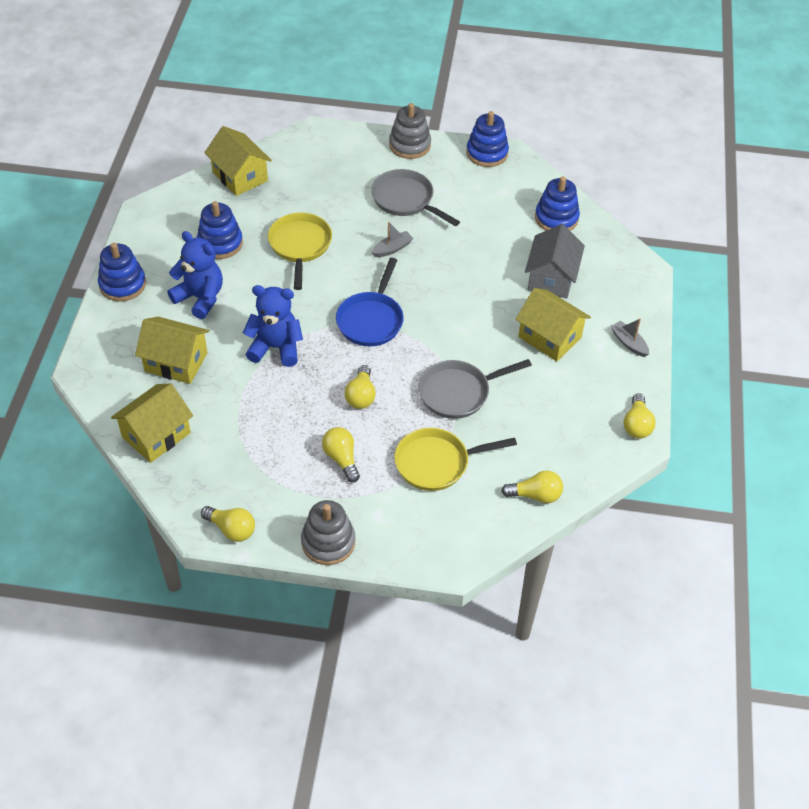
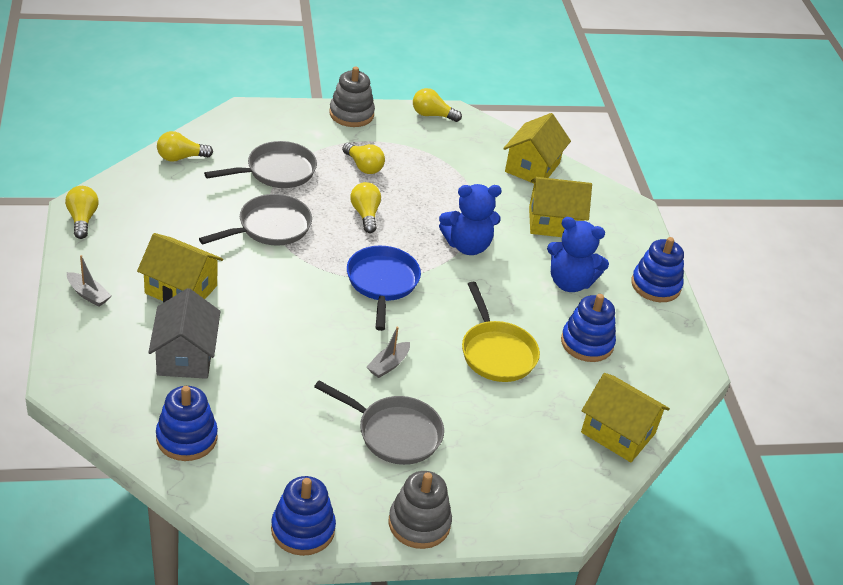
camera: 160 degrees right, 10 degrees down
yellow pan [394,428,517,491] -> grey pan [204,141,317,188]

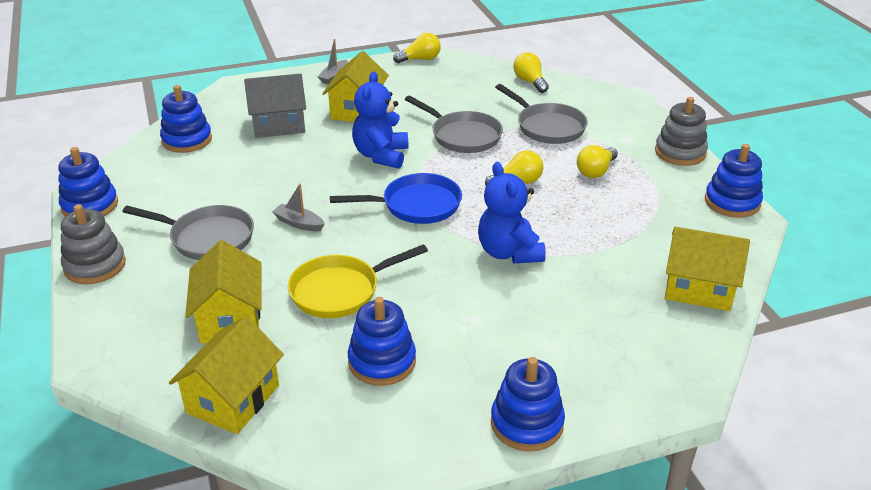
camera: 85 degrees right, 5 degrees down
grey pan [314,380,444,465] -> grey pan turned 90 degrees counterclockwise [122,205,254,260]
yellow light bulb [413,88,462,122] -> blue stacking toy [705,144,763,218]
yellow house [529,177,592,237] -> yellow house moved to [185,240,262,344]
blue teddy bear [547,217,609,292] -> blue teddy bear moved to [352,71,409,169]

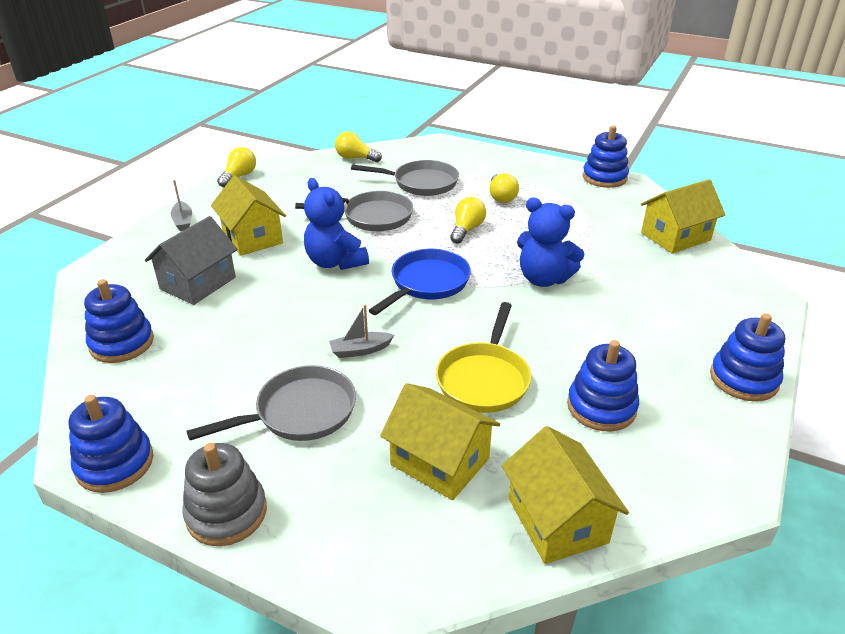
camera: 45 degrees left, 0 degrees up
grey stacking toy [655,97,708,166] -> none

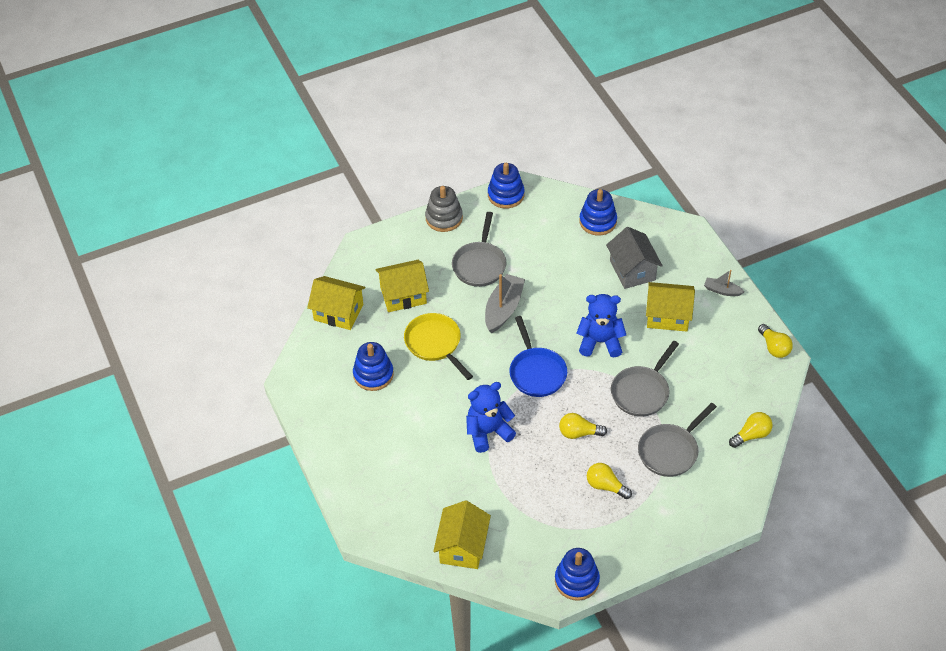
camera: 130 degrees right, 15 degrees up
grey boat [329,305,394,358] -> grey boat [485,274,525,333], size x1.81
yellow light bulb [450,197,486,244] -> yellow light bulb turned 120 degrees clockwise [559,413,607,439]
blue stacking toy [710,313,785,402] -> none

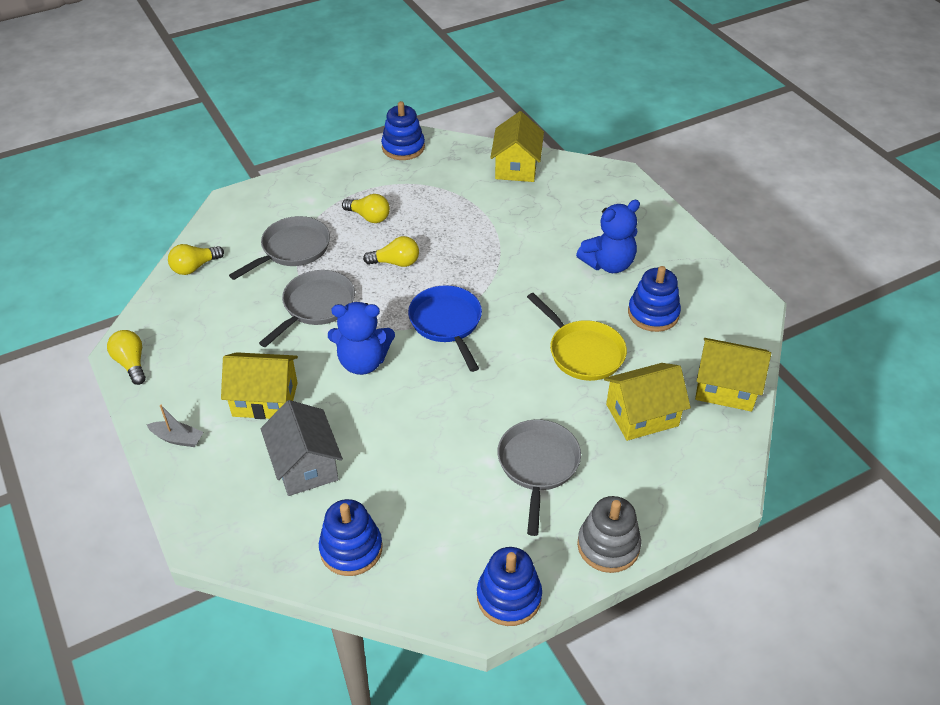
camera: 175 degrees right, 5 degrees down
blue teddy bear [466,382,516,453] -> blue teddy bear moved to [576,200,640,273]
grey boat [485,274,525,333] -> none

